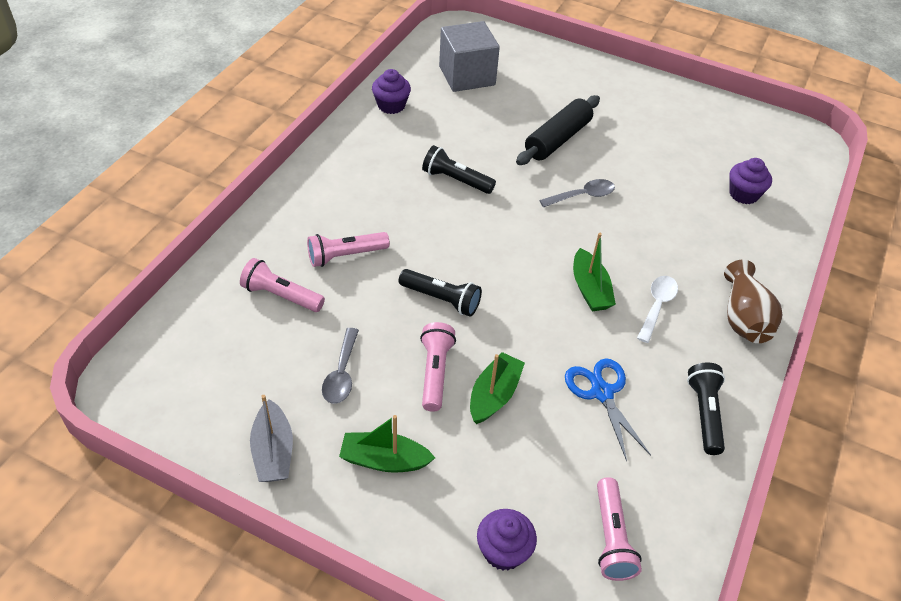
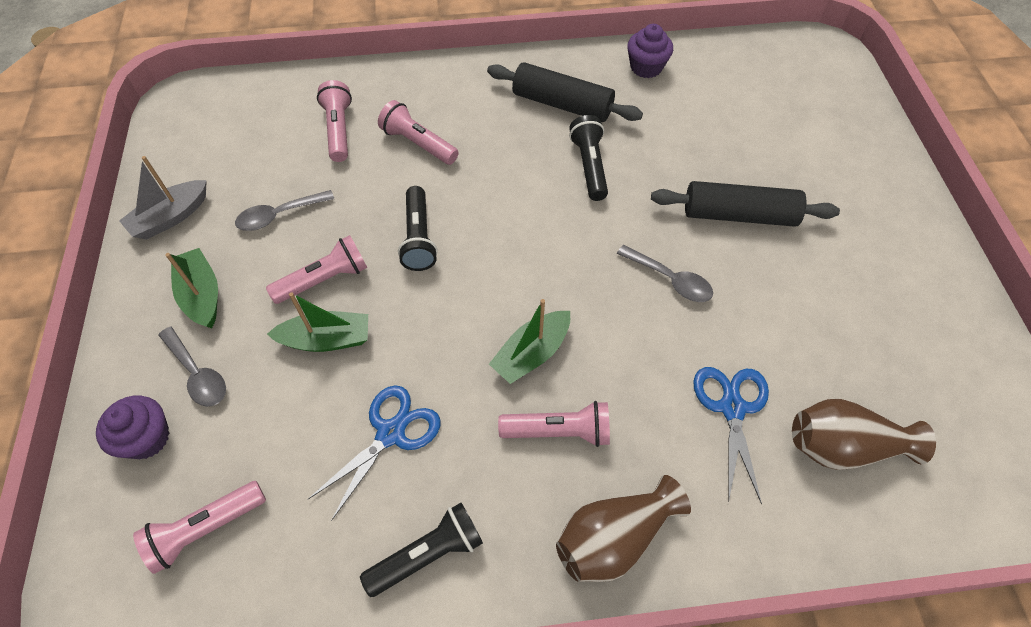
camera: 60 degrees right, 10 degrees up
grey cube [439,21,500,92] -> none
white spoon [637,276,678,343] -> pink flashlight [498,401,610,447]
purple cupcake [729,158,772,204] -> brown vase [792,399,936,470]
none -> grey spoon [158,327,226,407]
none -> black rolling pin [487,62,643,122]
none -> blue scissors [693,367,769,504]

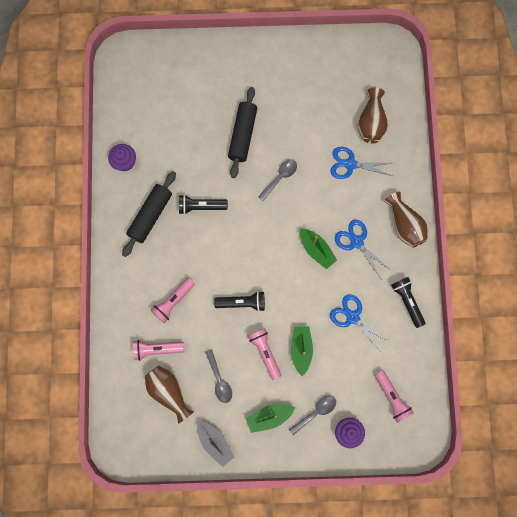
camera: 85 degrees left, 20 degrees up
pink flashlight [498,401,610,447] -> blue scissors [335,220,392,279]
none -> brown vase [145,366,194,424]

